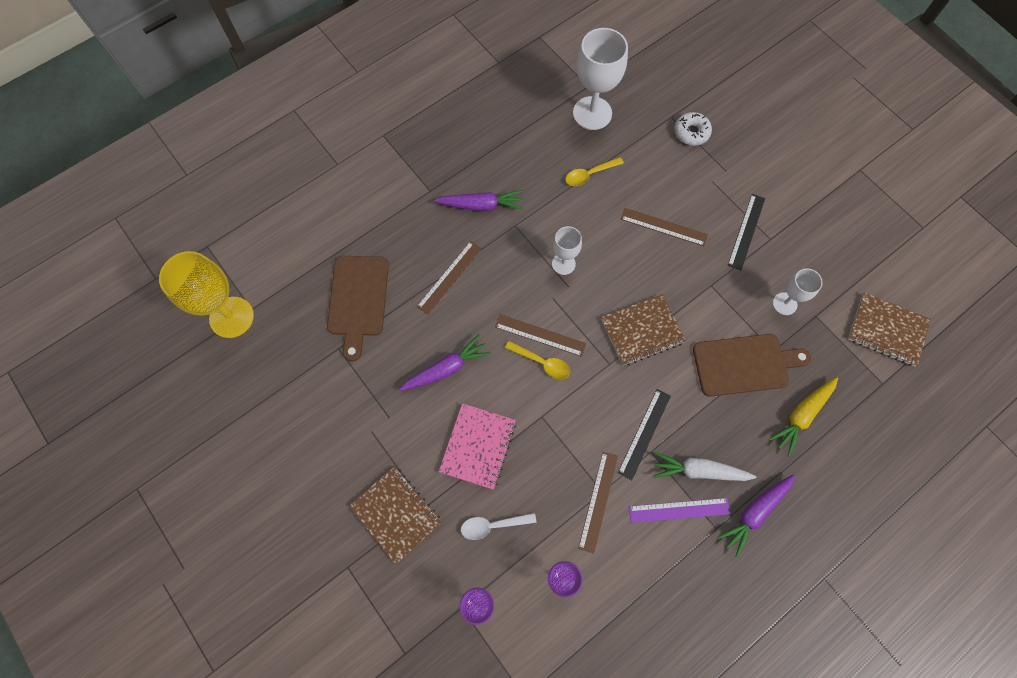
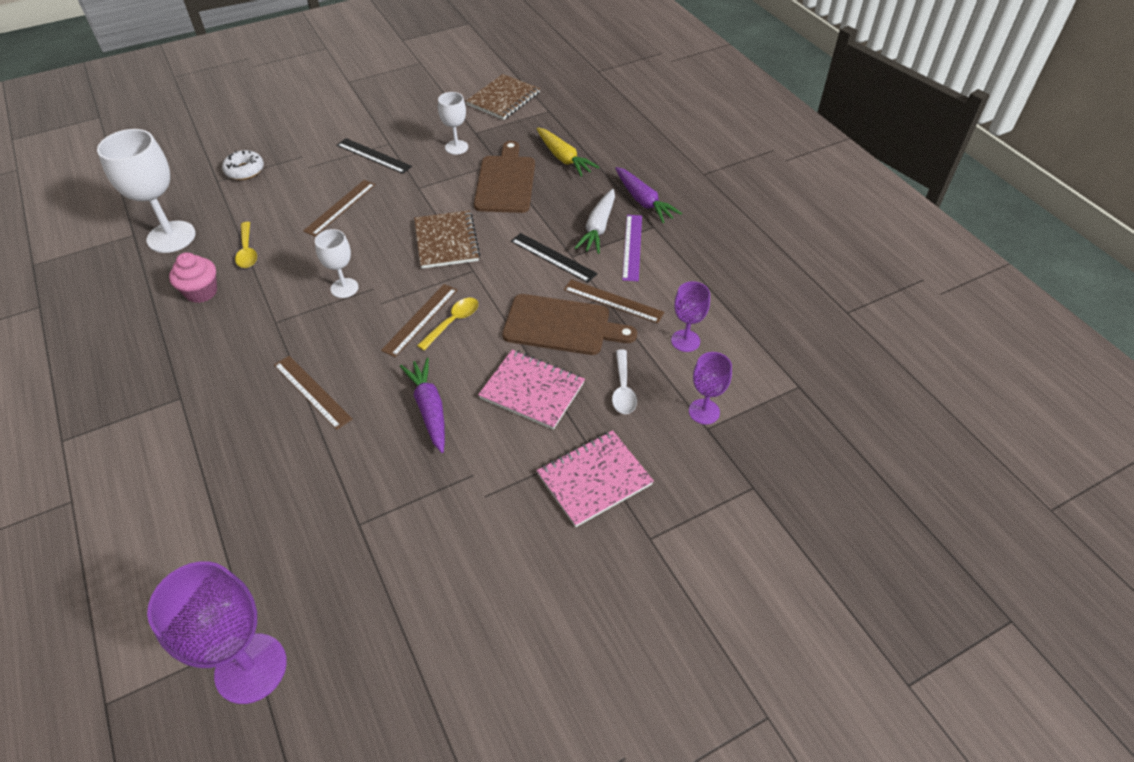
camera: 80 degrees left, 20 degrees down
yellow goblet [159,251,254,338] -> purple goblet [147,561,287,704]
brown cutting board [327,256,389,361] -> brown cutting board moved to [502,294,637,355]
brown notebook [349,466,442,564] -> pink notebook [537,430,654,527]
purple carrot [434,190,524,211] -> none
none -> pink cupcake [169,252,217,303]

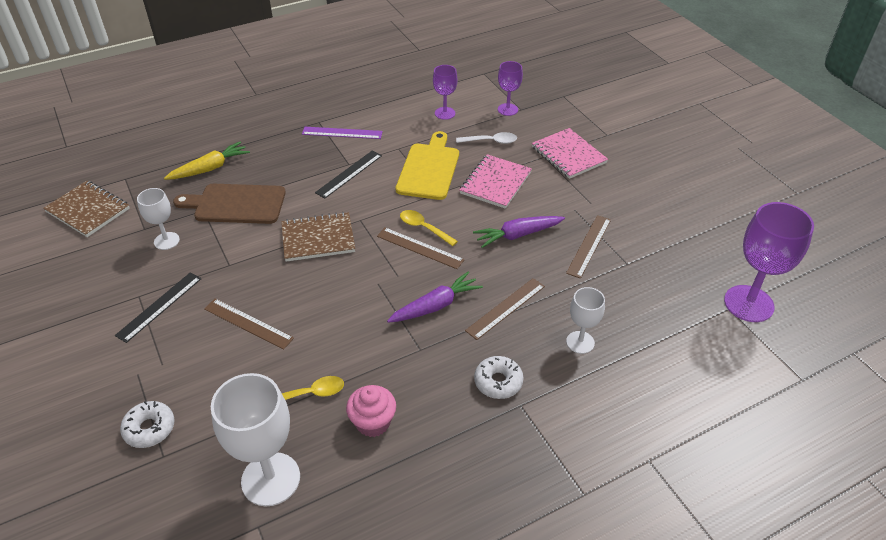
camera: 90 degrees left, 5 degrees down
white goblet [315,229,359,298] -> white goblet moved to [566,287,605,354]
brown cutting board [502,294,637,355] -> yellow cutting board [396,131,459,200]
brown ruler [564,279,664,323] -> brown ruler moved to [566,215,611,279]
white carrot [575,189,615,254] -> none
purple carrot [615,167,682,223] -> purple carrot moved to [387,271,483,323]
none -> white donut [474,356,524,399]

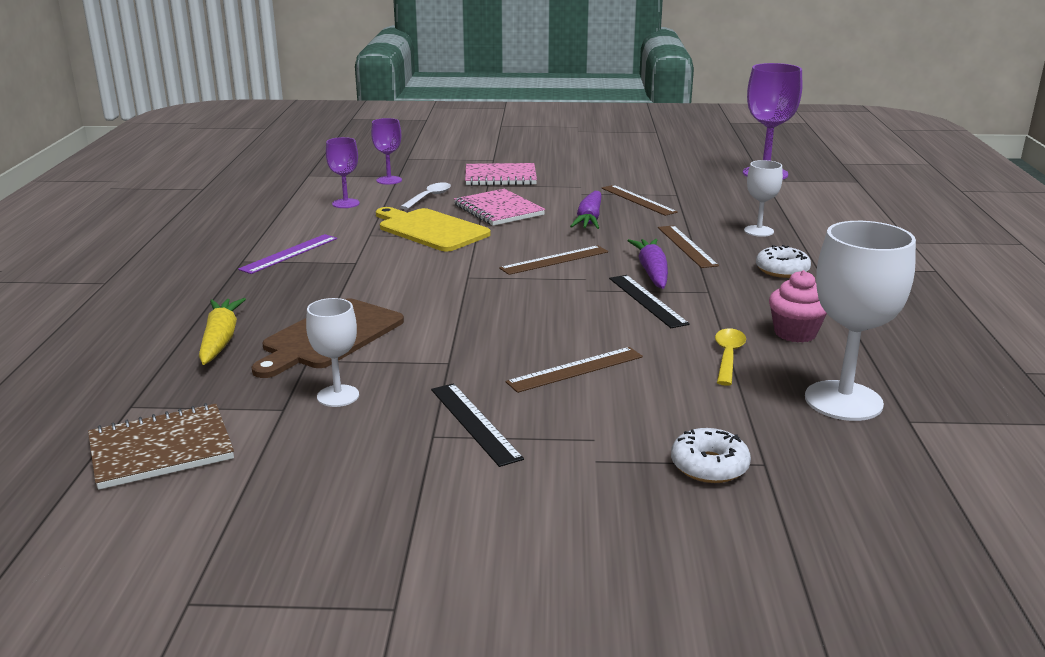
camera: 60 degrees left, 20 degrees down
brown notebook [281,212,355,262] -> none
black ruler [315,151,382,198] -> black ruler moved to [609,275,690,328]
yellow spoon [400,210,458,246] -> none

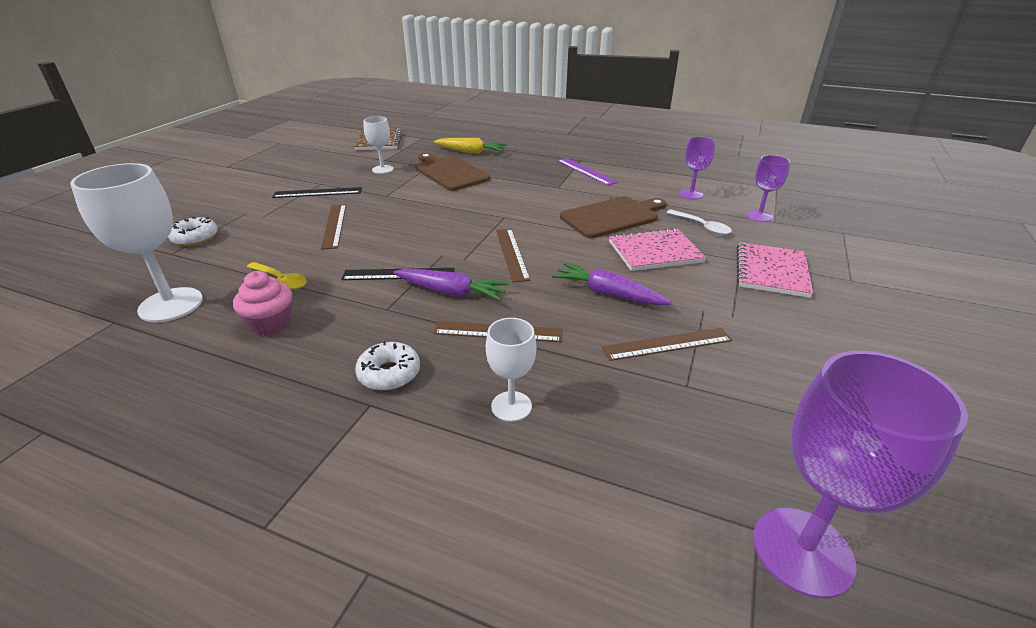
camera: 110 degrees right, 10 degrees up
yellow cutting board [376,207,491,252] -> brown cutting board [560,197,667,238]

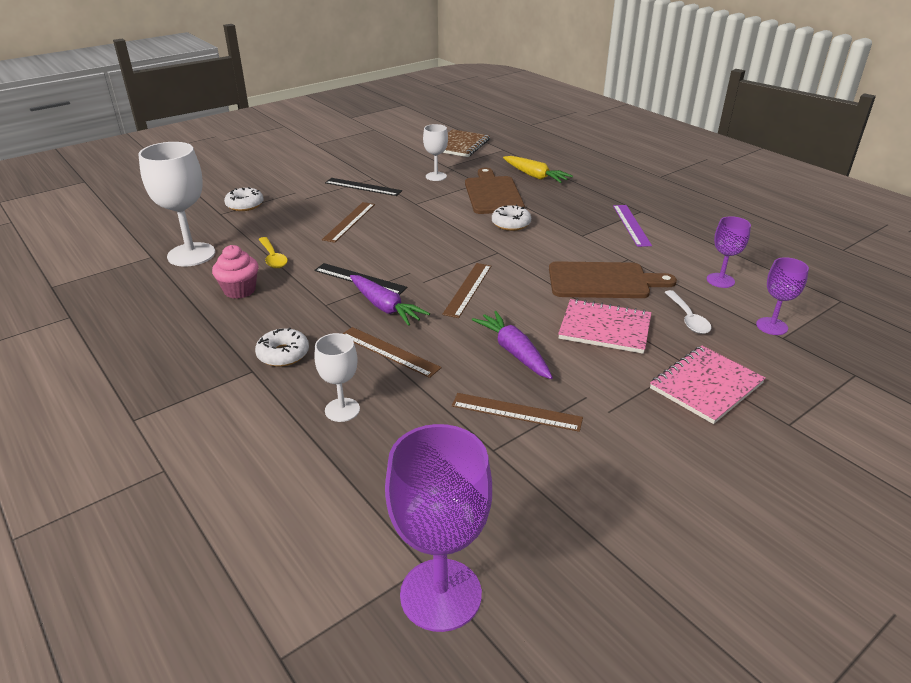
camera: 30 degrees right, 0 degrees up
none -> white donut [492,205,531,231]

